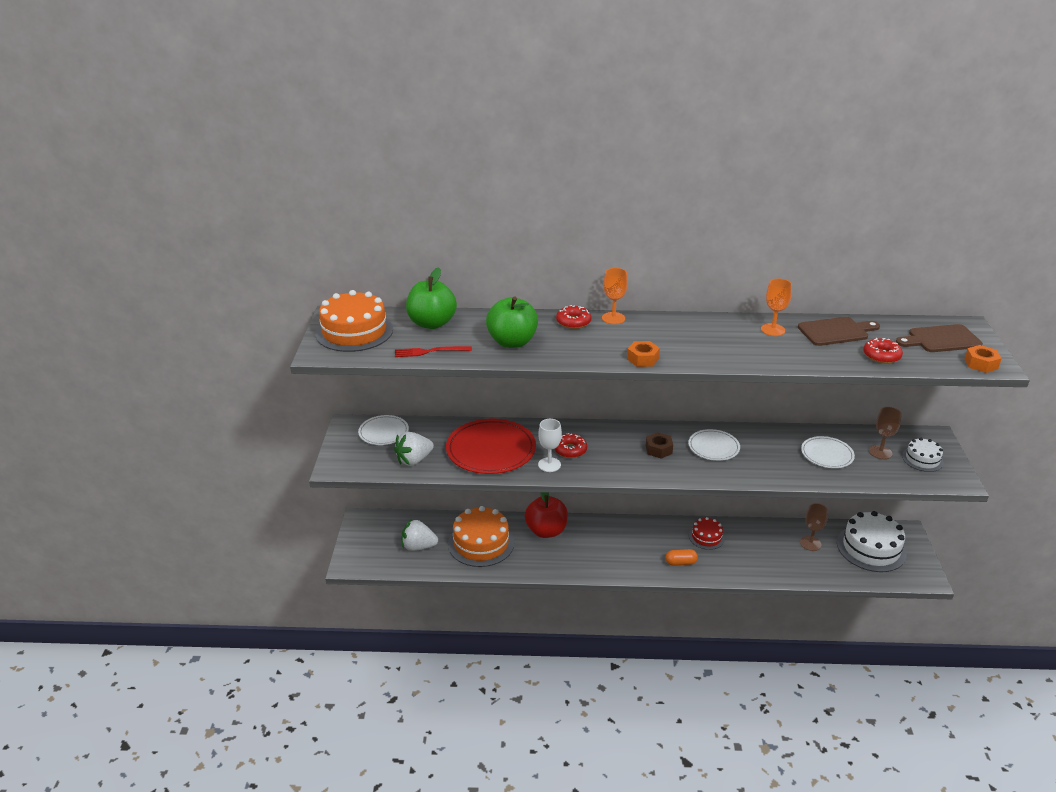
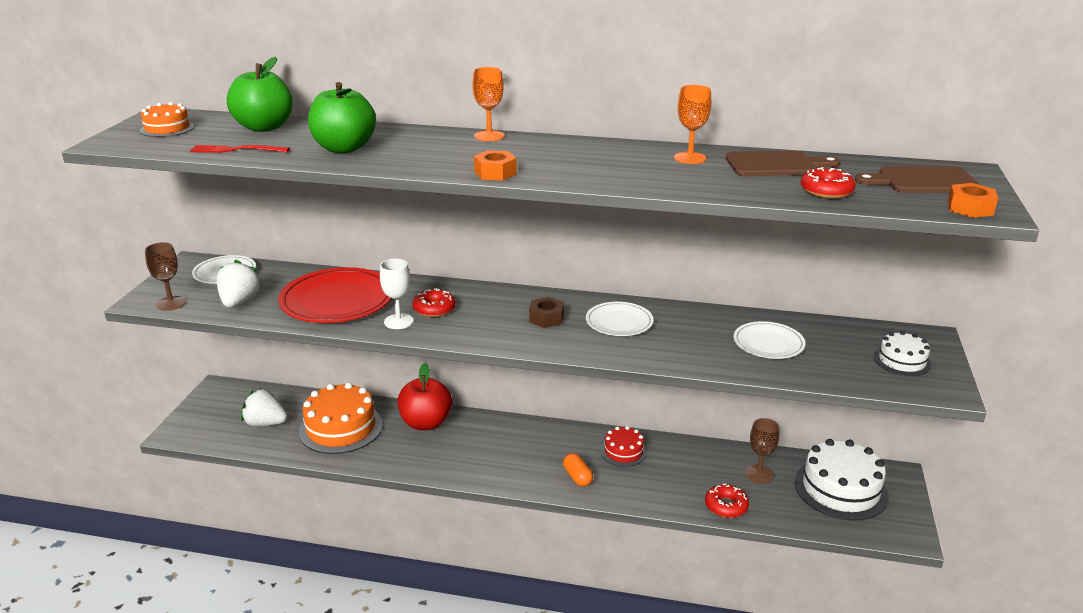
camera: 10 degrees right, 5 degrees down
orange cake [315,290,393,352] -> orange cake [140,102,194,137], size x0.54
white strawberry [394,432,434,466] -> white strawberry turned 120 degrees clockwise [216,260,262,308]
red donut [556,305,592,329] -> red donut moved to [705,483,749,518]
orange capsule [665,549,698,566] -> orange capsule turned 60 degrees clockwise [563,453,593,487]
brown goblet [869,407,902,459] -> brown goblet moved to [145,242,186,311]

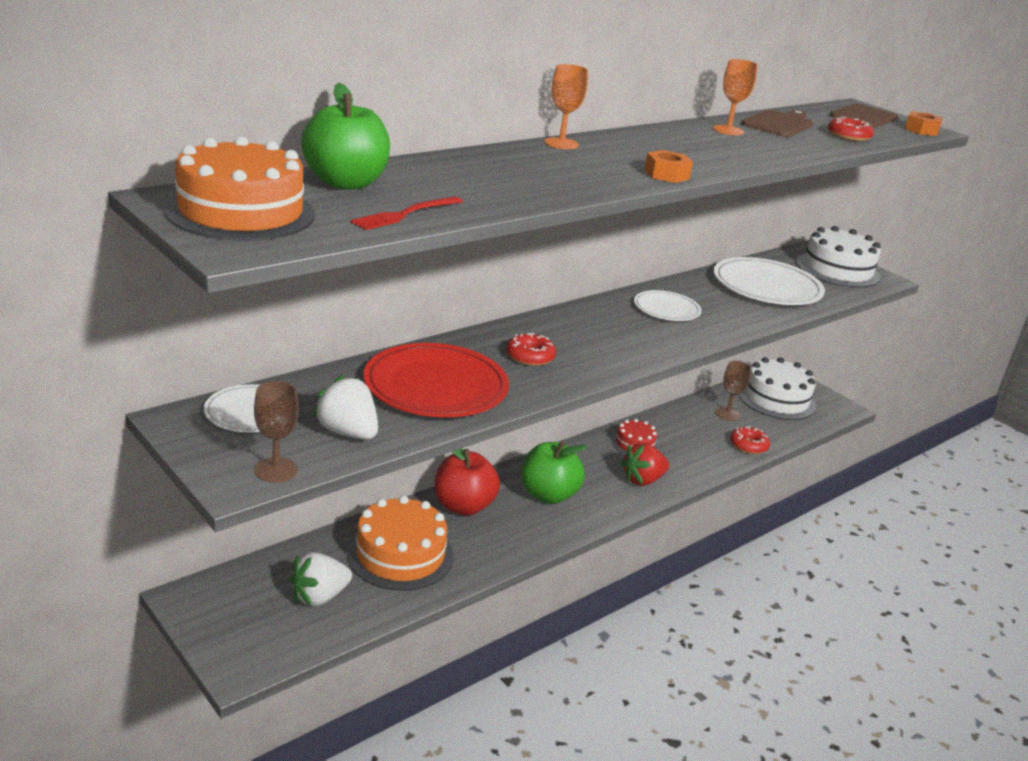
camera: 55 degrees left, 0 degrees up
orange cake [140,102,194,137] -> orange cake [164,136,315,241], size x1.85
green apple [308,82,376,153] -> green apple moved to [522,441,587,504]
white goblet [380,259,414,329] -> none
brown nut [529,297,564,328] -> none
orange capsule [563,453,593,487] -> red strawberry [621,443,669,486]
white plate [734,321,806,359] -> white plate [713,257,825,305], size x1.75
white cake [874,331,932,376] -> white cake [796,226,881,288], size x1.85

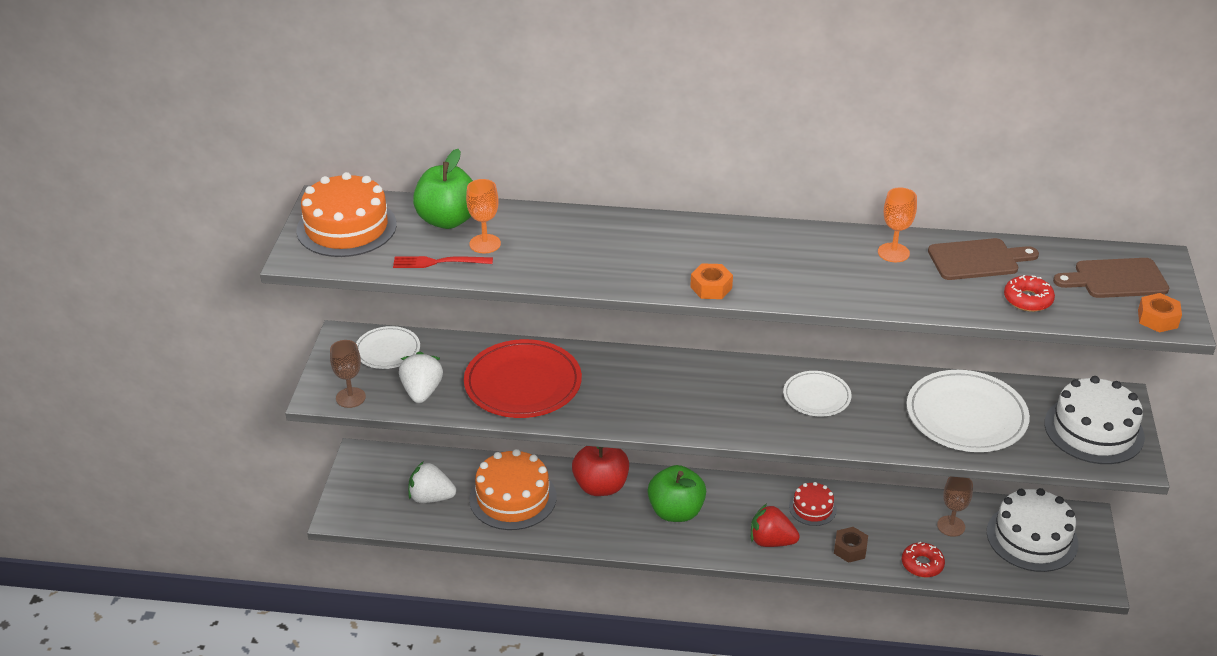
camera: 50 degrees right, 10 degrees up
red donut [506,333,556,366] -> none
orange goblet [545,64,588,149] -> orange goblet moved to [466,179,501,253]
none -> brown nut [834,527,868,563]

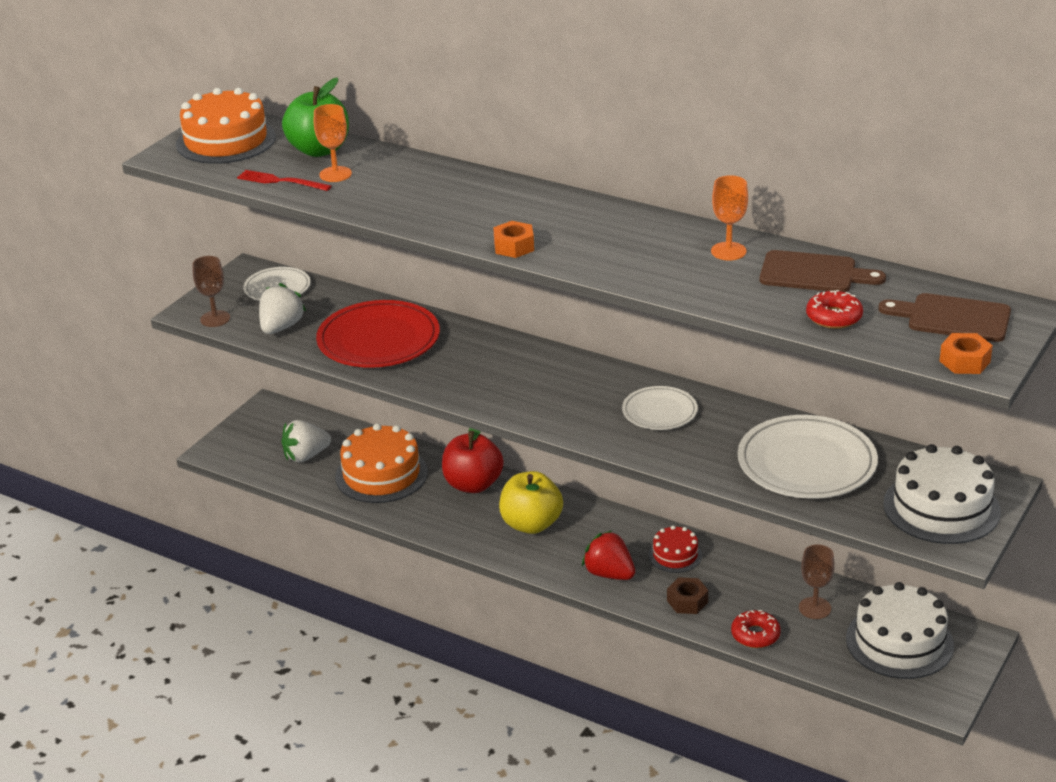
camera: 25 degrees right, 5 degrees down
white strawberry [408,461,456,503] -> white strawberry turned 60 degrees counterclockwise [281,420,331,462]
green apple [648,465,706,522] -> yellow apple [499,471,563,534]

